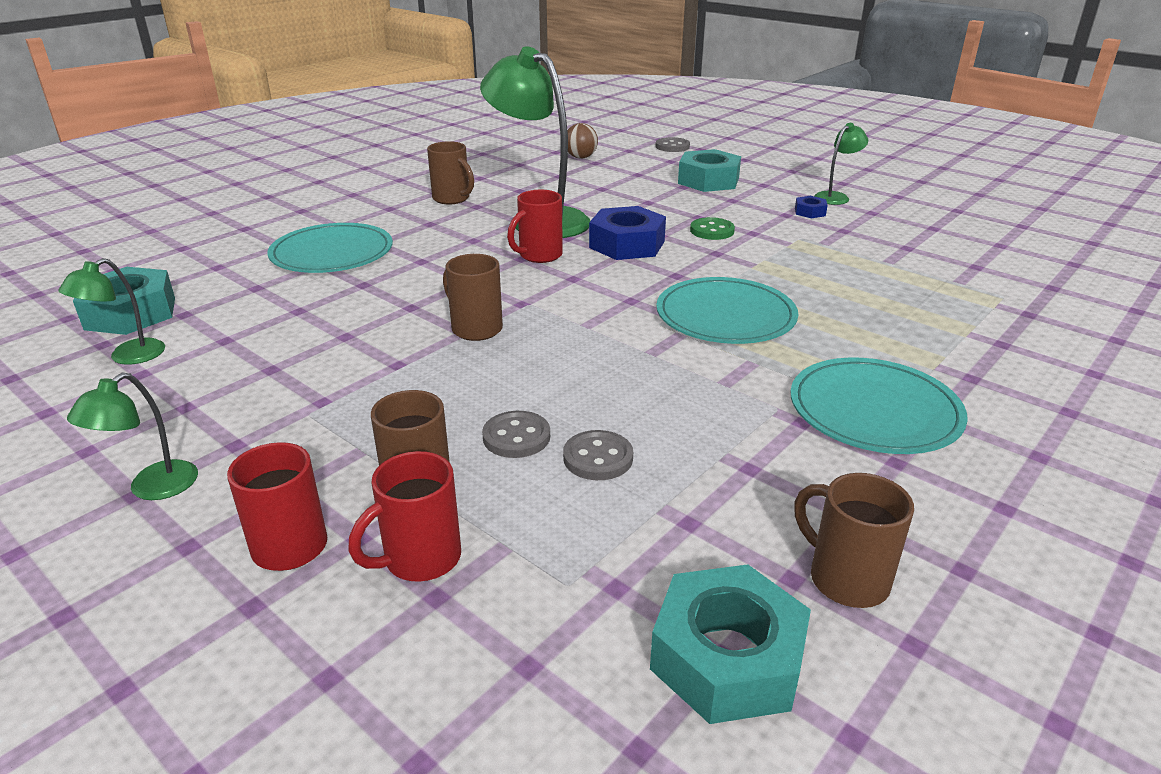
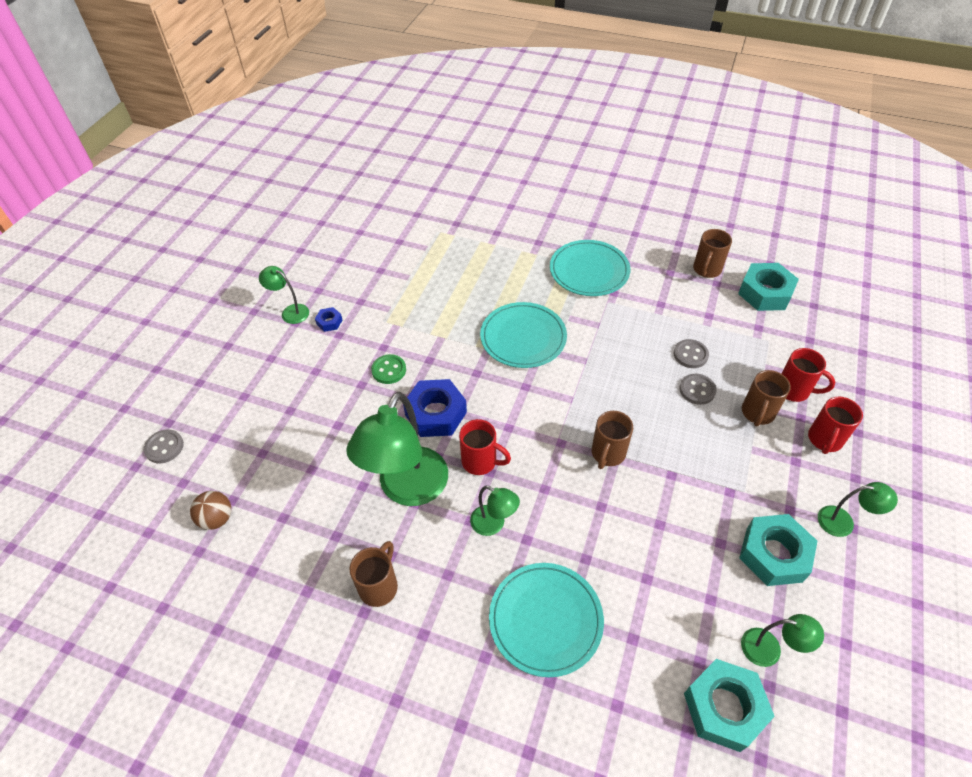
camera: 110 degrees left, 20 degrees up
turquoise nut [678,149,741,192] -> turquoise nut moved to [739,514,817,586]
none -> green lamp [470,486,520,536]

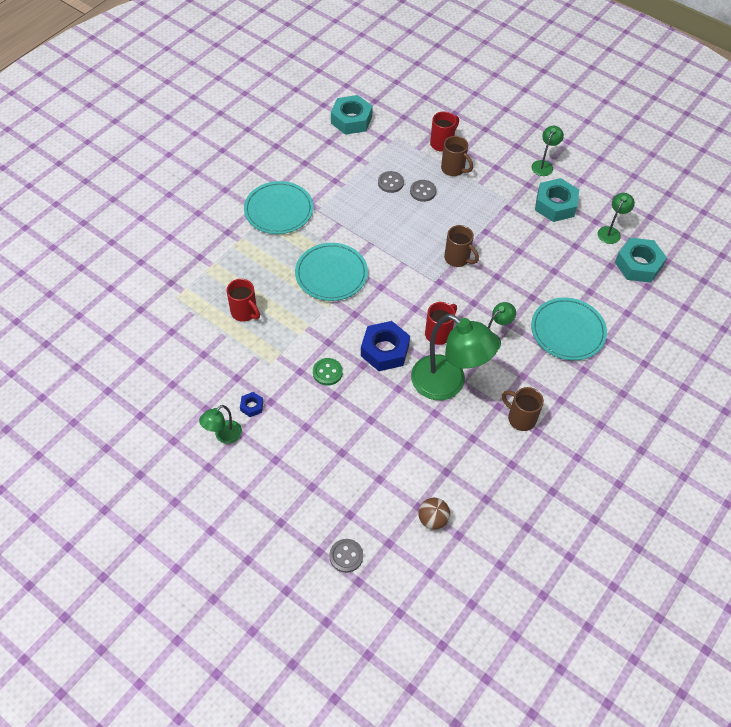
camera: 75 degrees left, 5 degrees up
brown mug [693,229,732,278] -> none
red mug [808,397,863,454] -> red mug moved to [226,279,260,322]

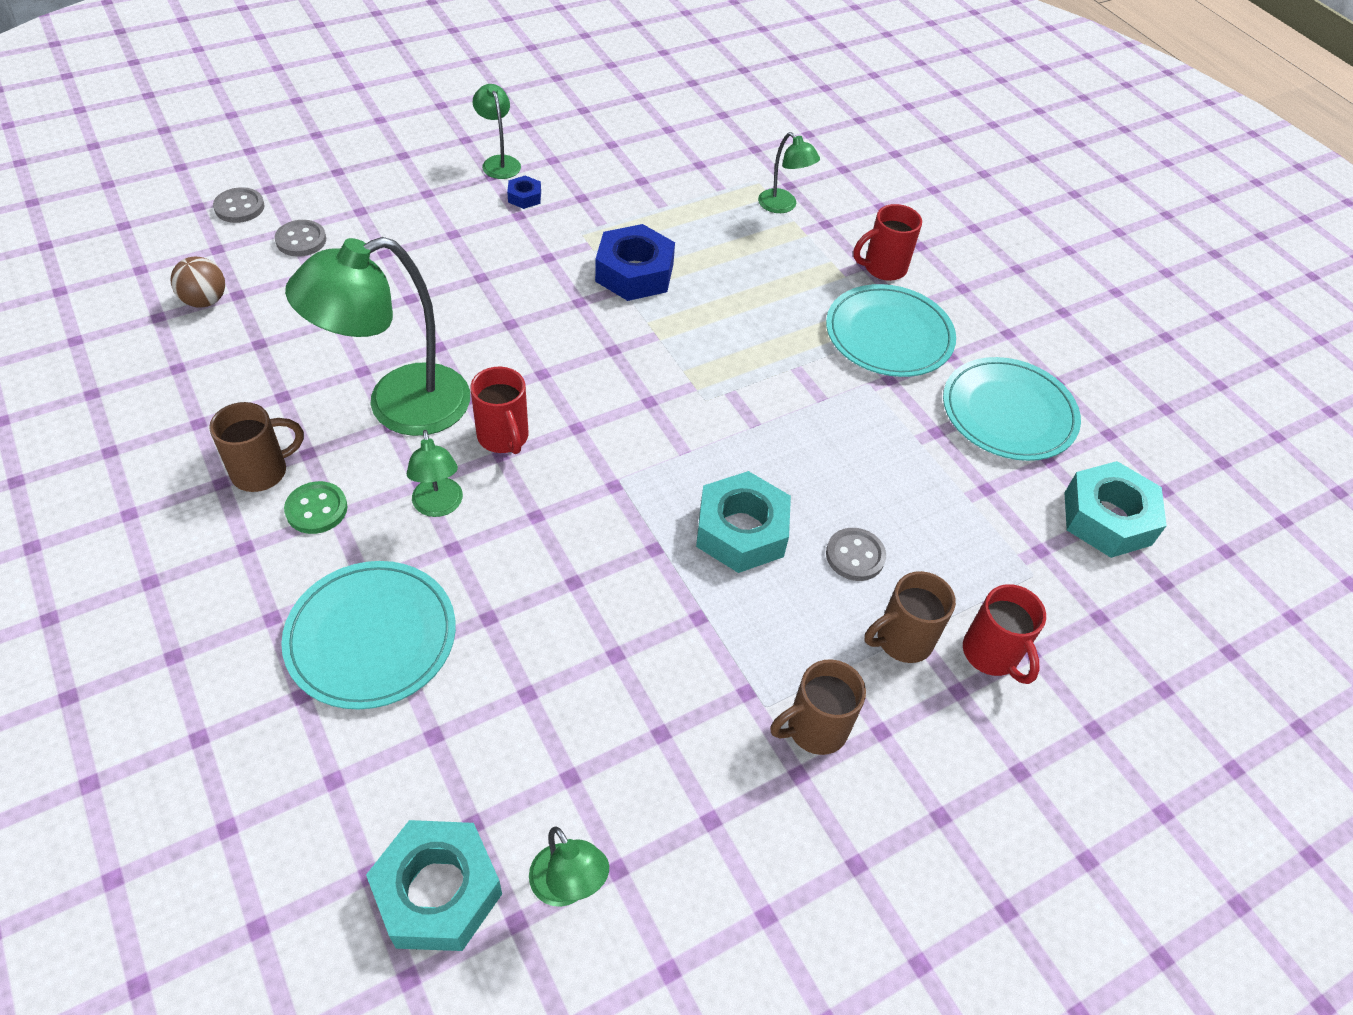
camera: 110 degrees right, 5 degrees down
red mug [226,279,260,322] -> red mug moved to [853,204,922,281]
turquoise plate [295,243,368,301] -> turquoise plate moved to [943,357,1081,461]
green button [313,358,343,386] -> green button moved to [284,481,348,534]
blue nut [361,321,410,371] -> blue nut moved to [595,224,675,301]
grey button [378,171,404,193] -> grey button moved to [274,220,326,257]
brown mug [444,225,479,267] -> brown mug moved to [770,659,866,755]
green lamp [532,126,564,176] -> green lamp moved to [758,132,820,213]
turquoise nut [535,178,579,222] -> turquoise nut moved to [696,471,791,573]

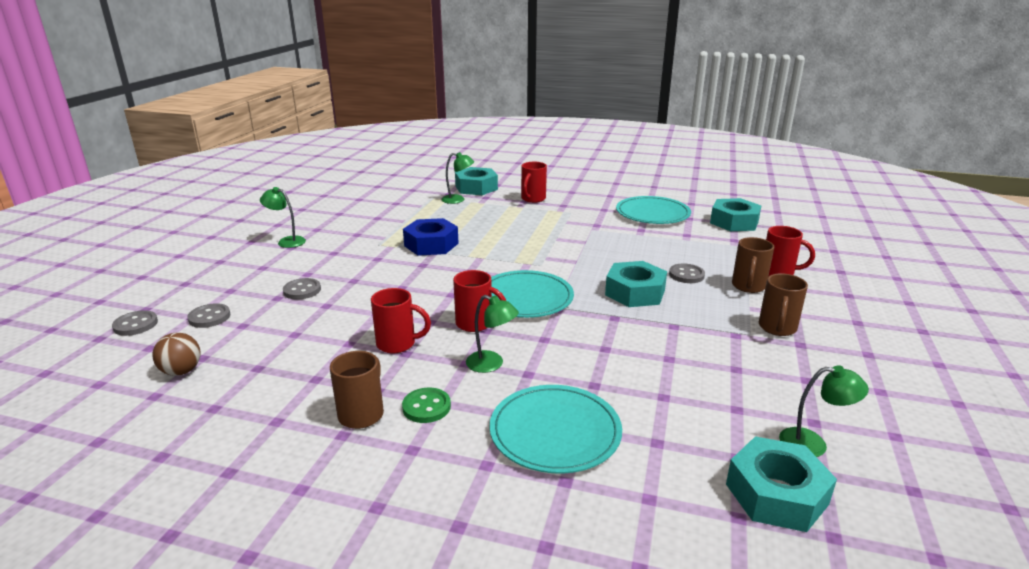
camera: 40 degrees left, 25 degrees down
green lamp [285,237,470,436] -> red mug [371,288,431,353]
blue nut [507,175,541,209] -> none
turquoise plate [826,284,956,377] -> turquoise plate moved to [491,270,574,318]
none -> grey button [283,278,321,300]
none -> turquoise nut [455,167,498,195]

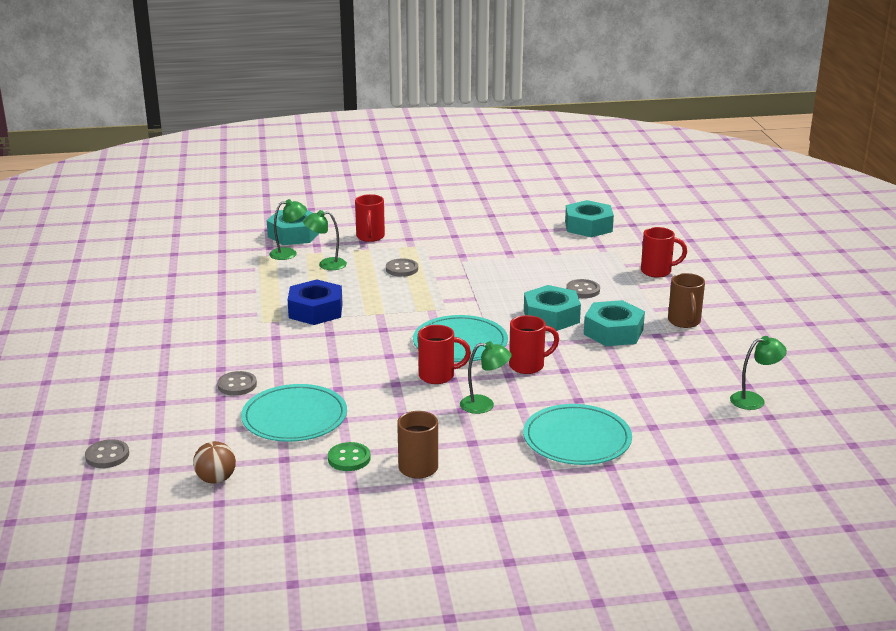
camera: 25 degrees left, 0 degrees up
grey button [187,303,230,328] -> grey button moved to [386,259,418,277]
green lamp [260,187,306,248] -> green lamp moved to [303,210,347,270]
red mug [371,288,431,353] -> red mug moved to [509,315,559,374]
green button [402,388,451,423] -> green button moved to [328,442,371,471]
turquoise plate [616,196,691,224] -> turquoise plate moved to [241,384,347,442]
turquoise nut [726,436,837,532] -> turquoise nut moved to [584,300,645,346]
brown mug [732,237,774,293] -> none

